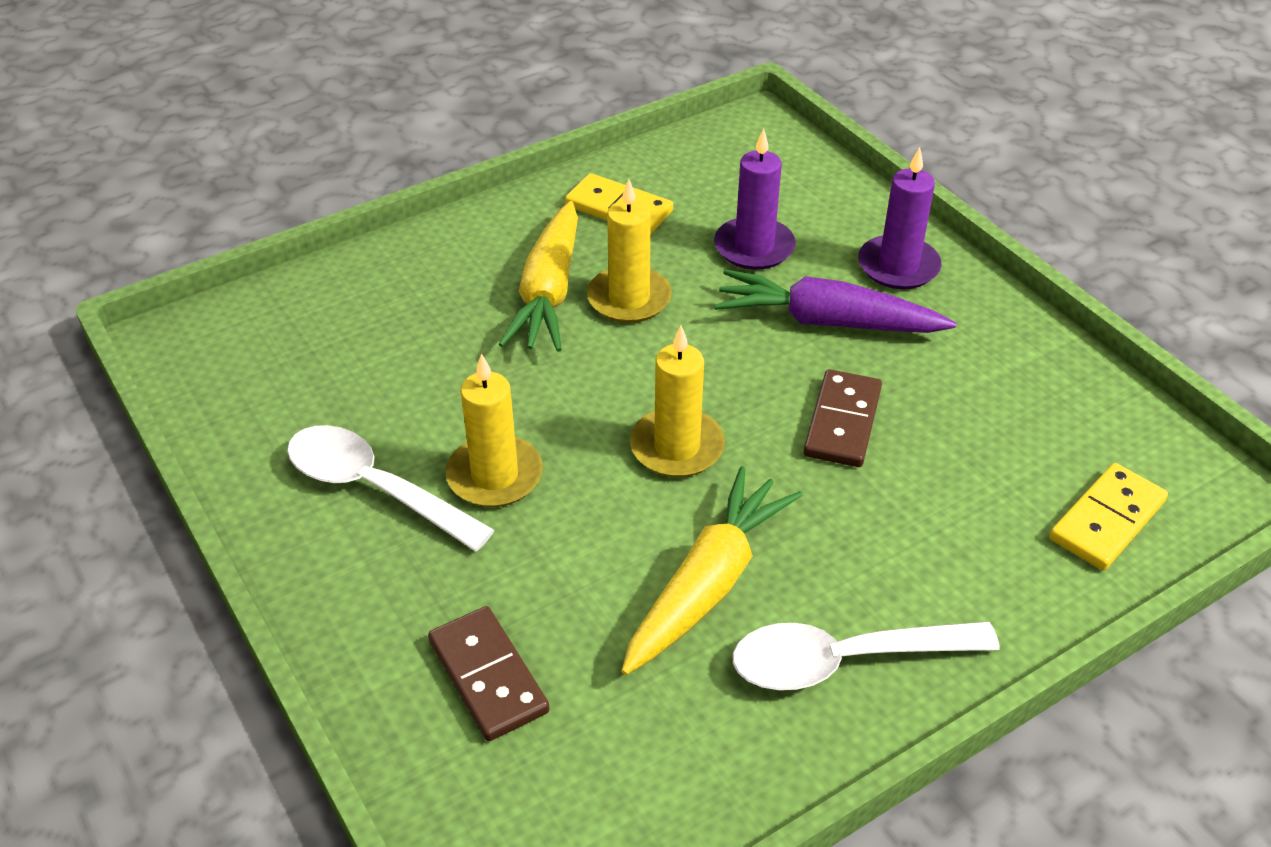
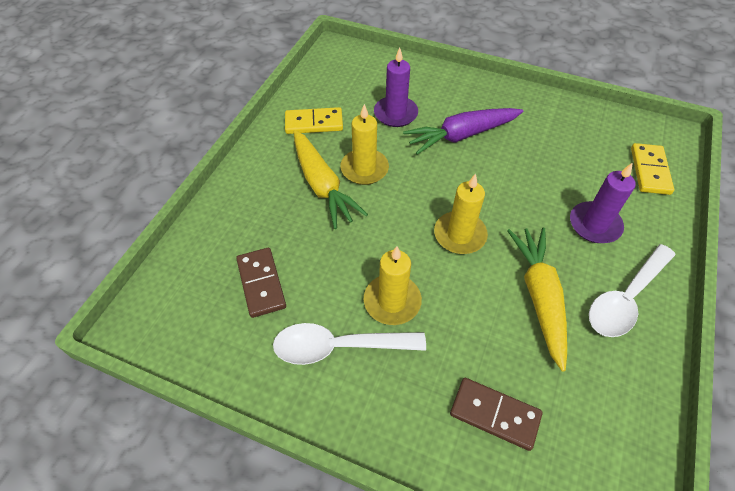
camera: 35 degrees left, 10 degrees up
brown domino [803,369,882,467] -> brown domino moved to [236,248,286,318]
purple candle [858,147,942,289] -> purple candle moved to [570,162,635,243]

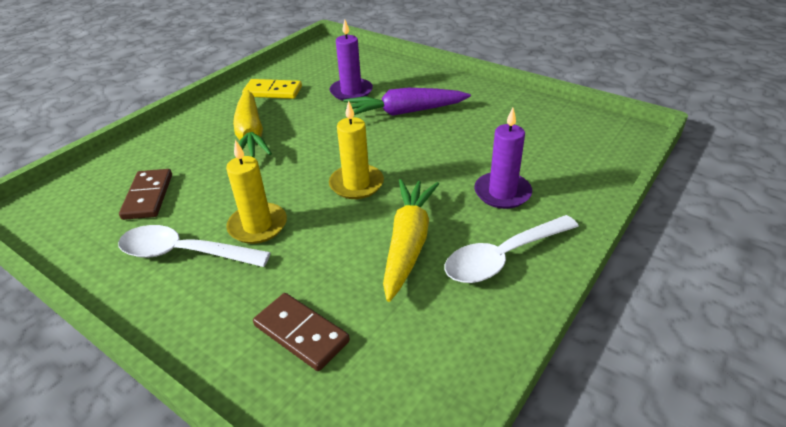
camera: 15 degrees right, 15 degrees down
yellow candle [340,104,389,185] -> none
yellow domino [631,143,674,195] -> none

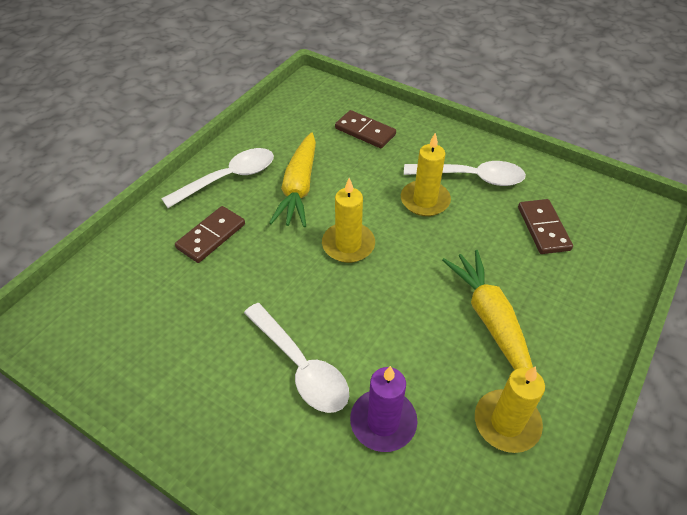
camera: 175 degrees right, 10 degrees up
yellow domino [242,79,302,99] -> yellow candle [475,366,545,453]
purple carrot [343,88,471,116] -> white spoon [244,303,349,413]
purple candle [474,108,532,209] -> brown domino [175,206,245,263]

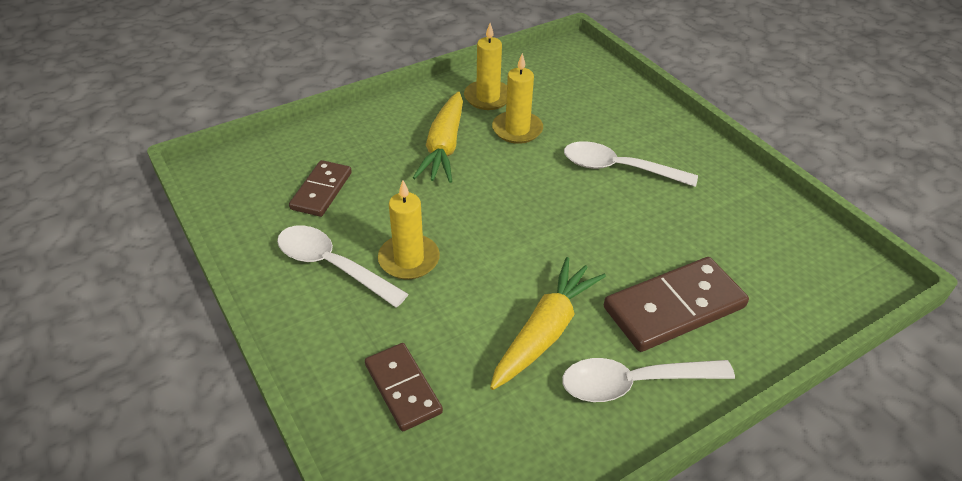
camera: 155 degrees left, 5 degrees down
brown domino [175,206,245,263] -> brown domino [604,257,749,352], size x1.60
white spoon [244,303,349,413] -> white spoon turned 60 degrees counterclockwise [564,141,698,187]
yellow candle [322,178,375,263] -> yellow candle moved to [492,53,543,144]
purple candle [350,366,417,452] -> none

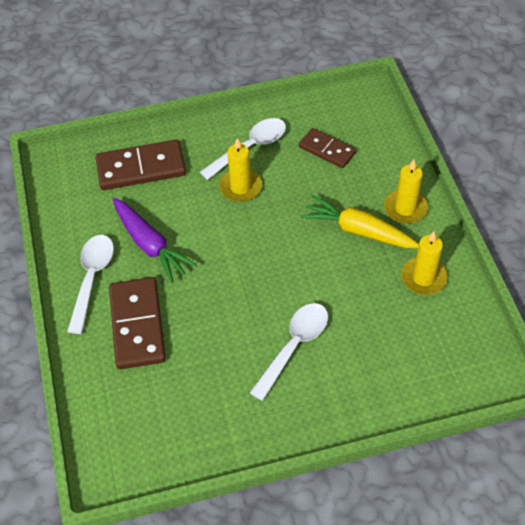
camera: 110 degrees right, 10 degrees up
brown domino [365,343,443,431] -> brown domino [95,140,186,190], size x1.60
yellow carrot [490,257,606,390] -> purple carrot [113,198,197,283]
yellow candle [492,53,543,144] -> yellow candle moved to [384,159,428,224]

